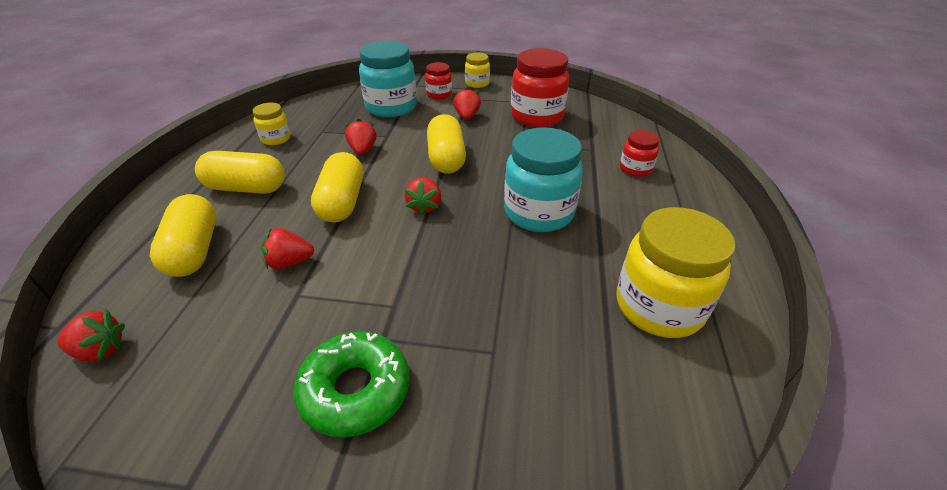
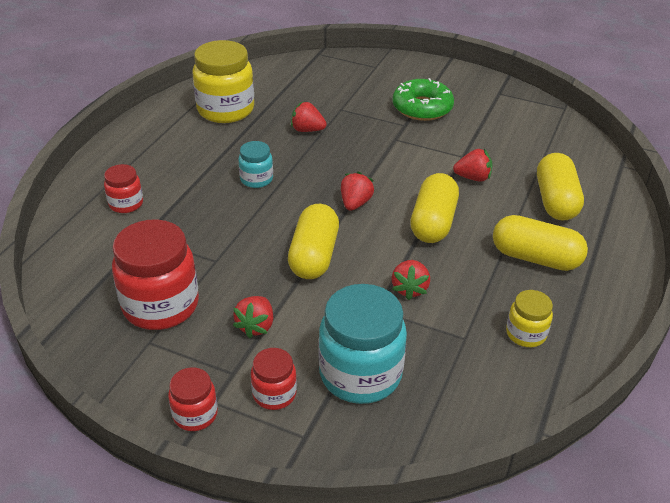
camera: 165 degrees left, 0 degrees up
red strawberry [57,309,125,362] -> red strawberry moved to [291,102,327,132]
yellow jar [465,53,490,88] -> red jar [168,367,218,431]
turquoise jar [504,127,583,232] -> turquoise jar [238,141,273,188], size x0.52

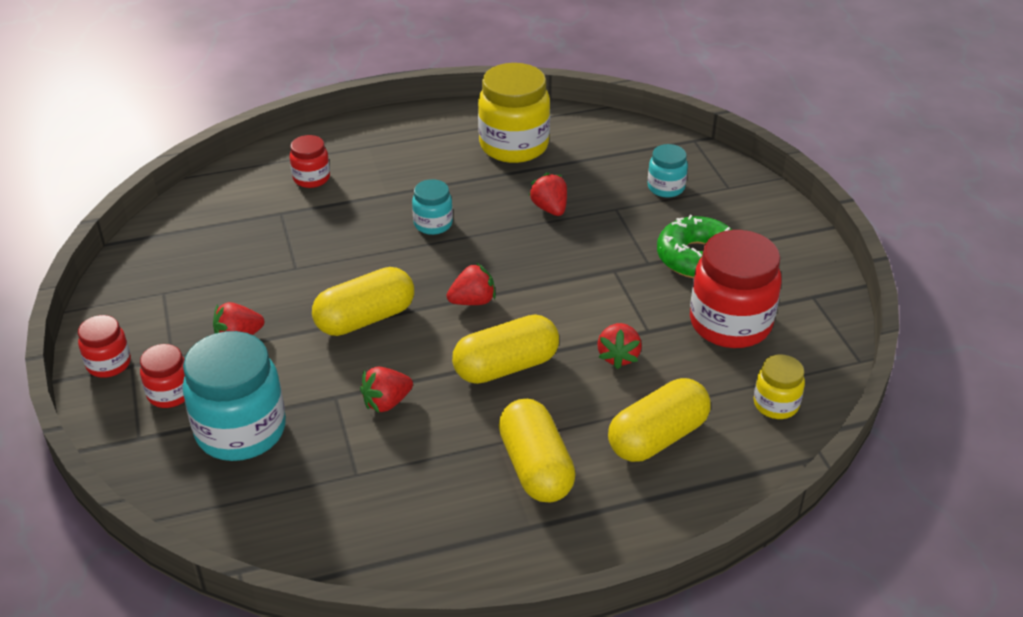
camera: 50 degrees right, 0 degrees up
red jar [112,219,199,330] -> red jar moved to [690,230,782,348]
red strawberry [453,149,493,182] -> red strawberry turned 45 degrees clockwise [597,323,642,369]
yellow jar [506,290,553,347] -> yellow jar moved to [754,355,805,419]
none -> turquoise jar [648,144,688,197]

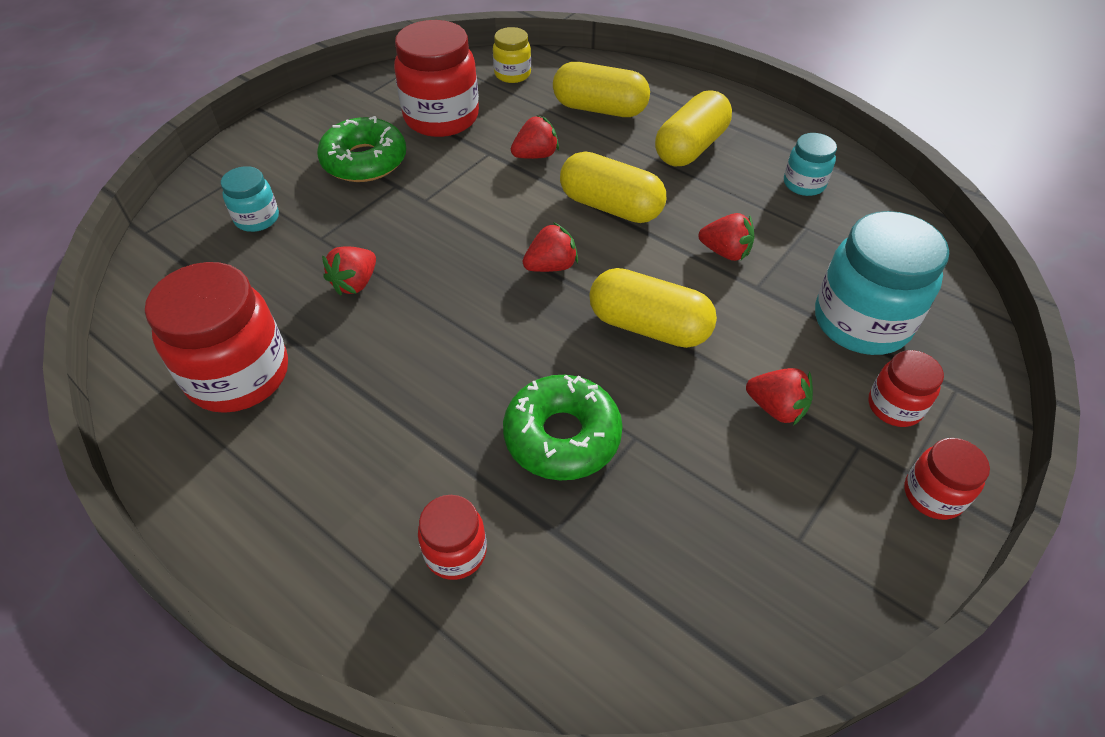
camera: 125 degrees left, 10 degrees up
turquoise jar [412,179,453,235] -> turquoise jar moved to [784,133,837,196]
red strawberry [447,263,496,305] -> red strawberry turned 120 degrees clockwise [523,222,578,272]
yellow jar [478,63,550,163] -> red jar [145,262,288,413]
none -> green donut [503,375,623,481]

